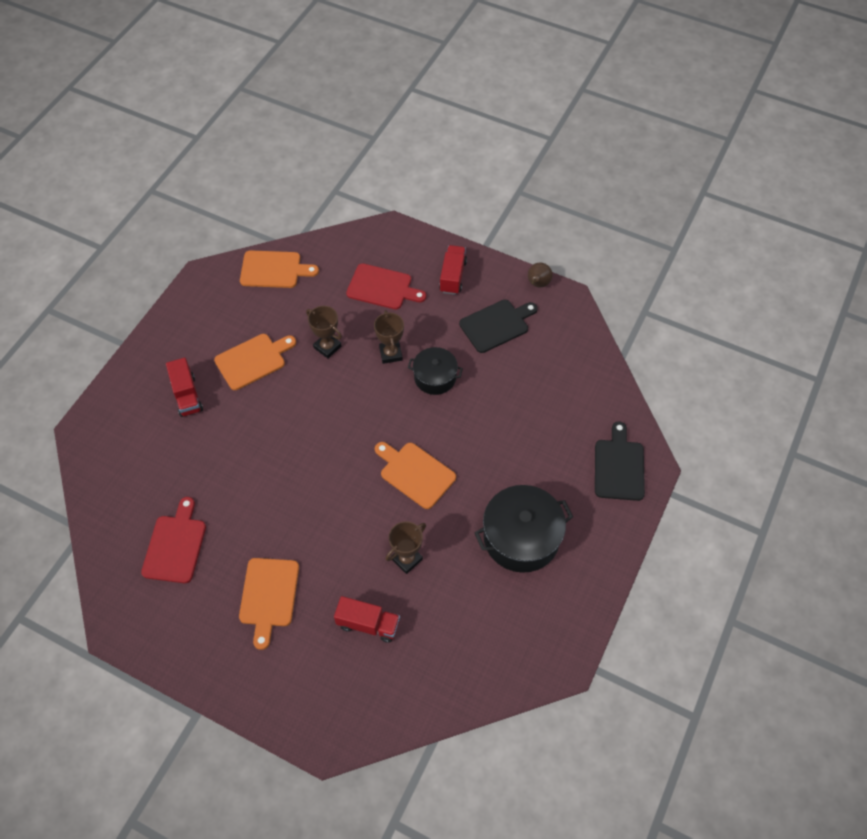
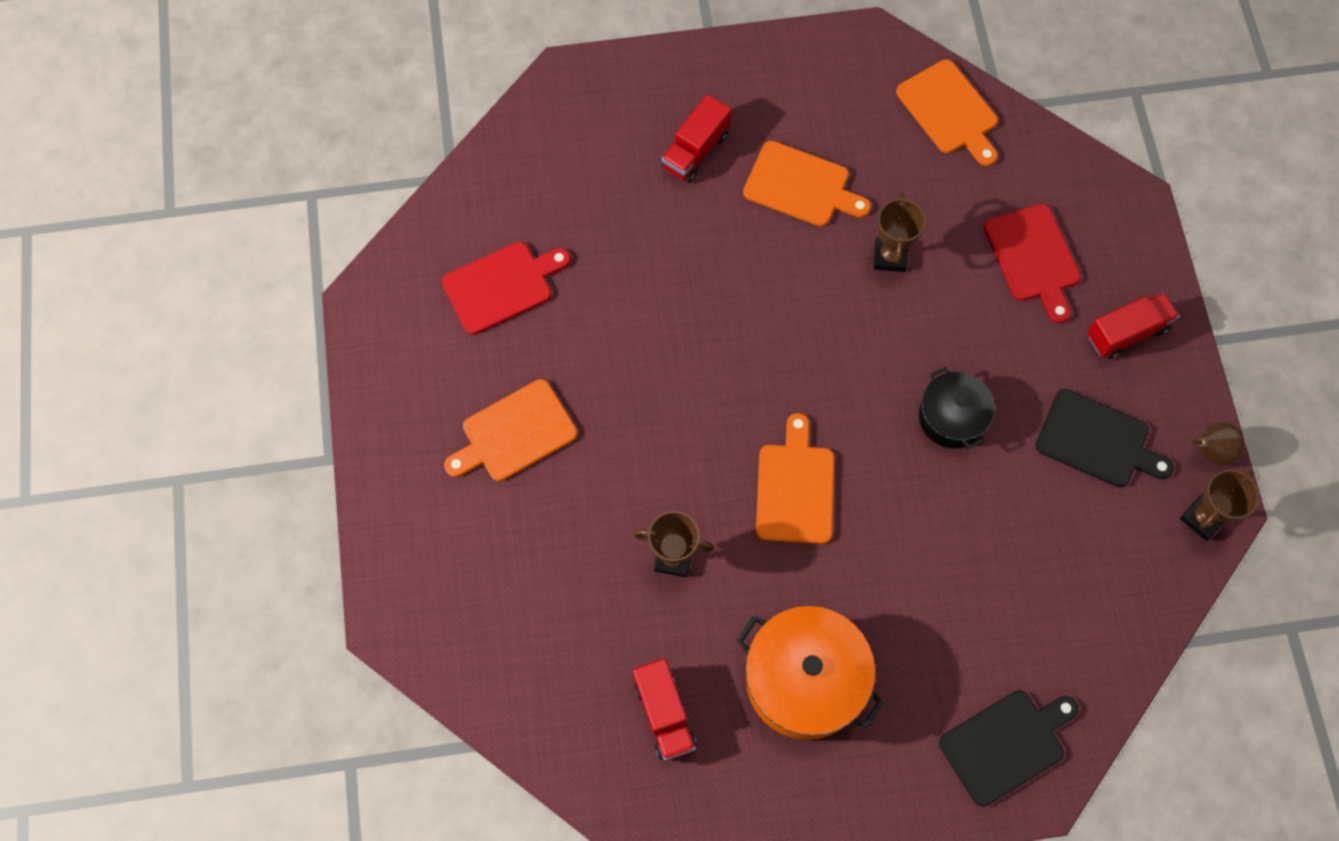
camera: 55 degrees right, 10 degrees up
red truck [334,596,400,643] -> red truck moved to [633,659,697,761]
brown trophy [374,310,404,364] -> brown trophy moved to [1180,470,1259,541]
black pot [475,485,573,573] -> orange pot [736,606,884,740]

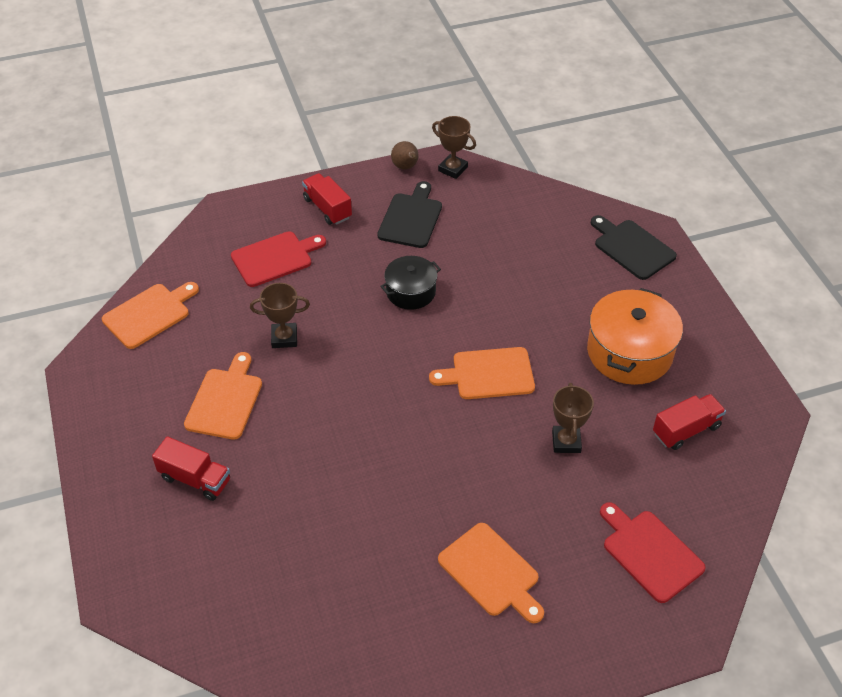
camera: 100 degrees left, 20 degrees down
red cutting board [442,242,571,335] -> red cutting board moved to [600,502,706,603]

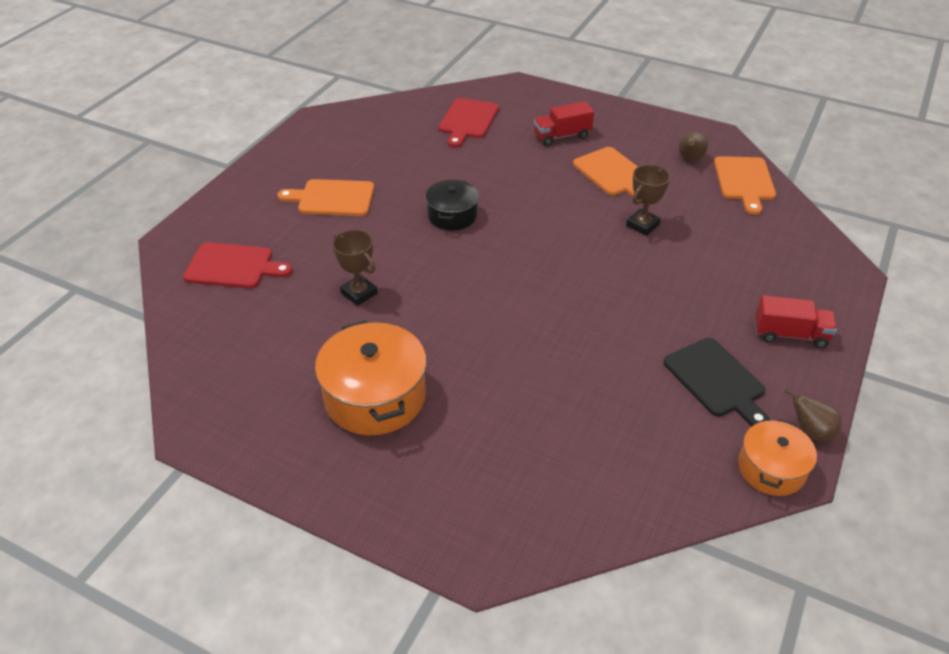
camera: 135 degrees right, 5 degrees down
red cutting board [231,231,326,287] -> red cutting board moved to [439,98,499,148]
black pot [380,256,441,310] -> black pot moved to [426,179,479,230]
orange cutting board [429,347,535,399] -> none
brown trophy [432,116,476,179] -> orange pot [738,419,817,496]
black cutting board [591,215,677,280] -> none
red truck [653,394,726,450] -> none
none -> brown pear [679,131,708,161]

